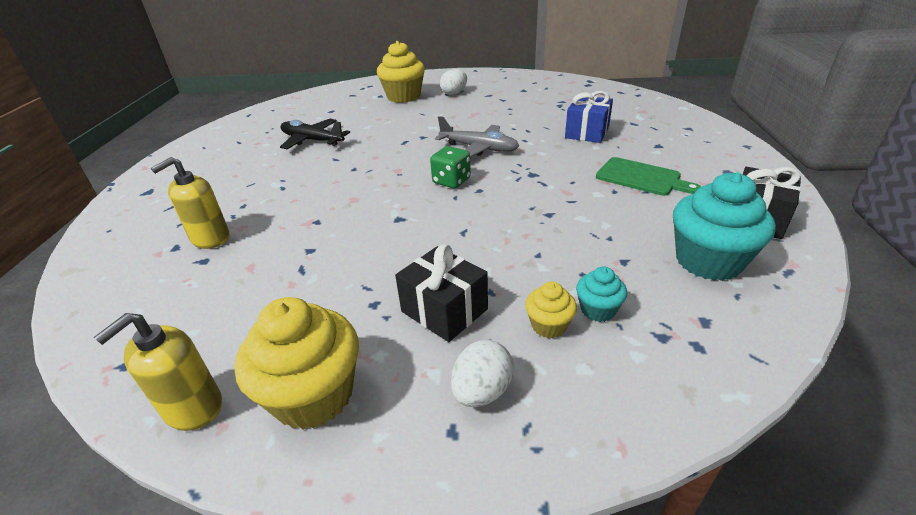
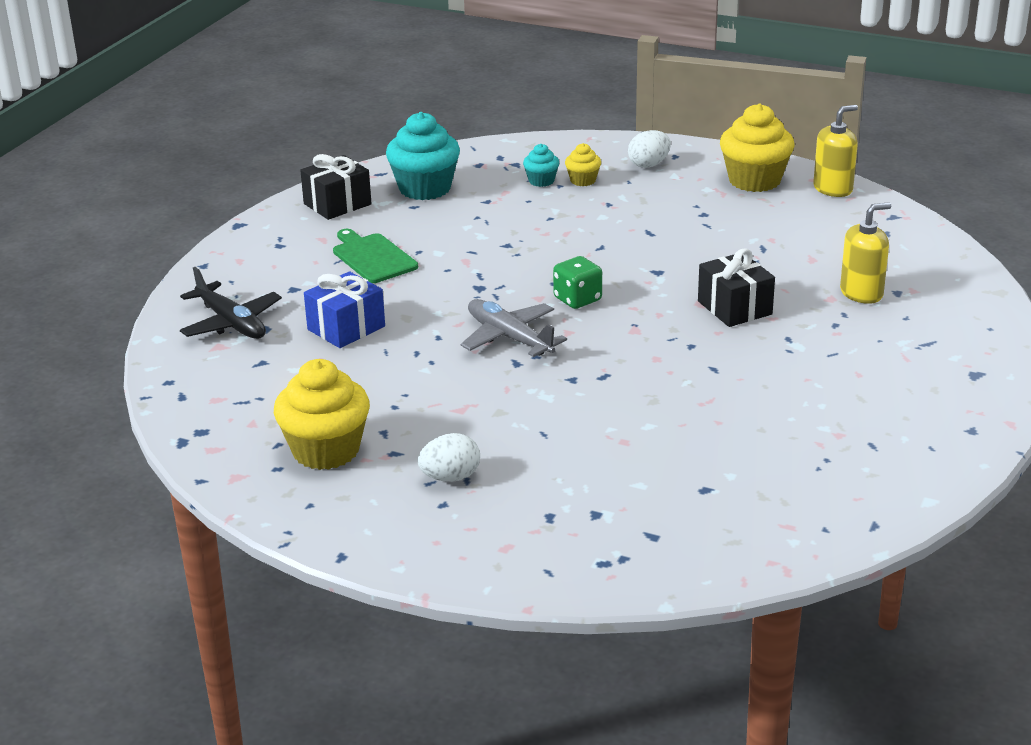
camera: 160 degrees left, 5 degrees down
black plane [280,119,350,149] -> black plane moved to [180,267,282,339]
yellow cupcake [377,41,425,103] -> yellow cupcake moved to [274,359,370,470]
black gift [395,244,488,342] -> black gift moved to [698,248,775,327]

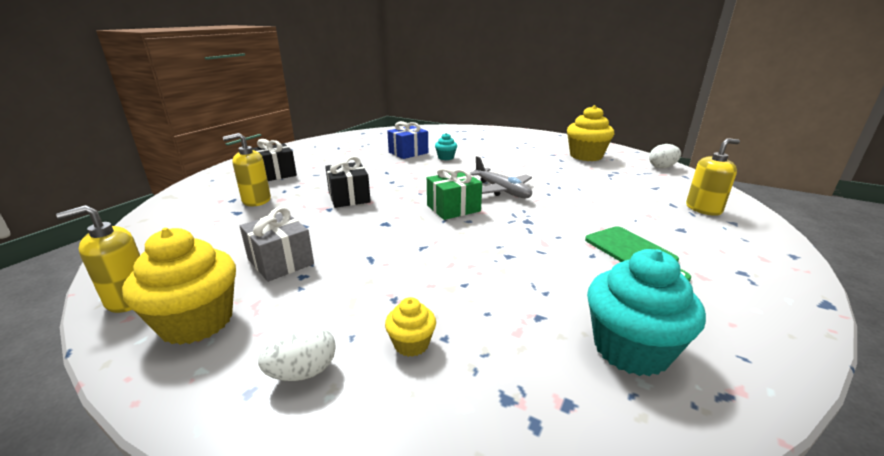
camera: 175 degrees left, 5 degrees down
black plane [180,267,282,339] -> yellow soap dispenser [686,138,740,216]
black gift [300,154,372,220] -> black gift moved to [252,139,297,181]
blue gift [304,271,385,348] -> blue gift moved to [387,121,428,159]
white egg [418,433,480,482] -> white egg moved to [649,144,681,168]
turquoise cupcake [523,144,559,187] -> turquoise cupcake moved to [435,133,457,160]
green dice [553,256,602,309] -> green gift [427,166,482,220]
none -> grey gift [240,207,314,282]

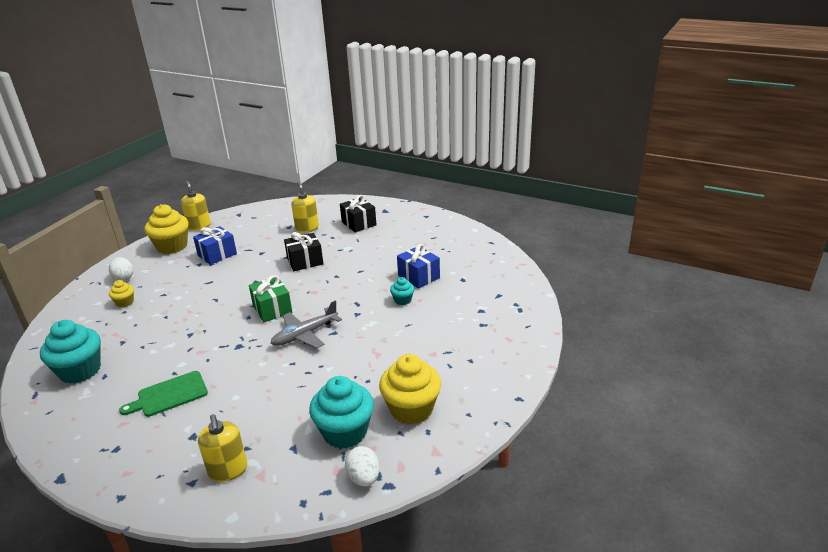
camera: 90 degrees right, 5 degrees up
grey gift [240,207,314,282] -> blue gift [193,226,237,265]
none -> turquoise cupcake [309,376,374,449]

